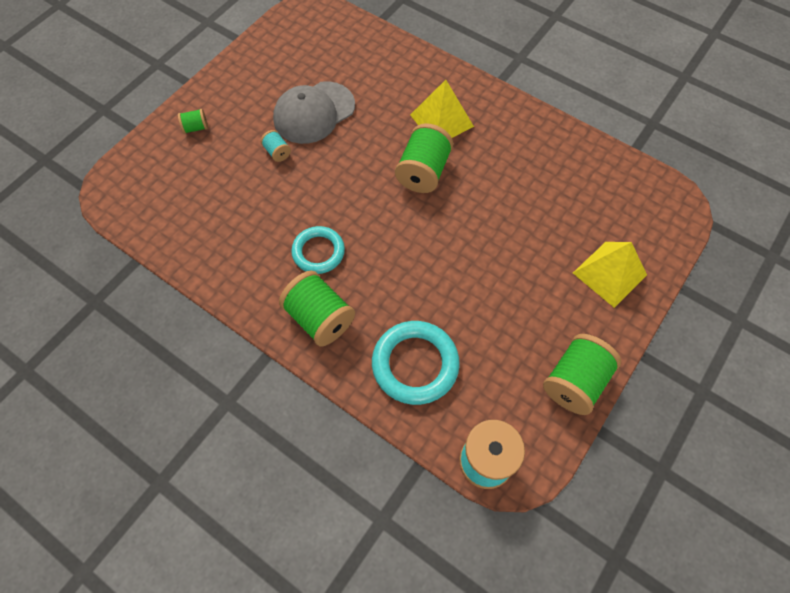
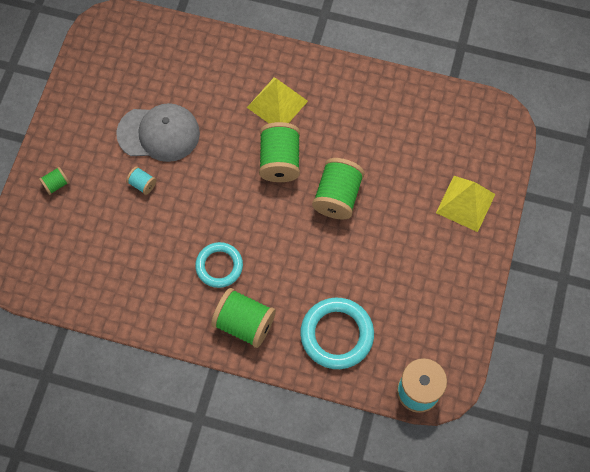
camera: 20 degrees left, 5 degrees up
grey cap [273,81,355,144] -> grey cap turned 120 degrees counterclockwise [116,103,200,162]
green spool [543,334,621,415] -> green spool moved to [312,158,365,220]

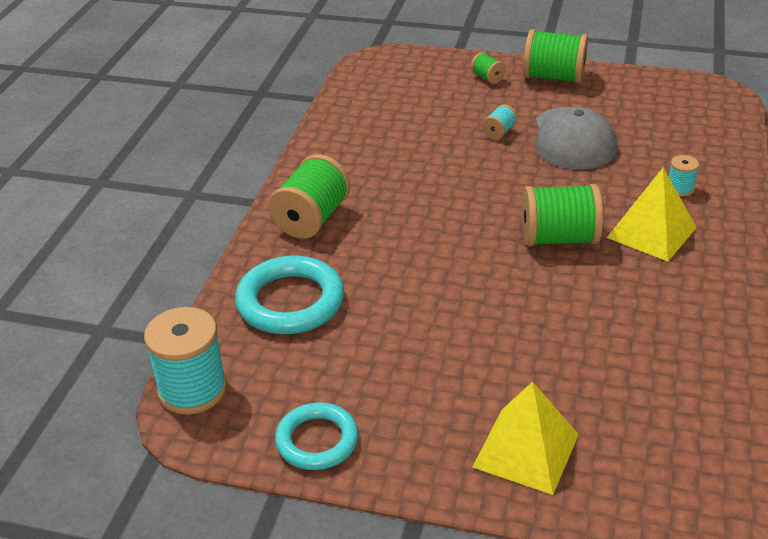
camera: 90 degrees right, 30 degrees down
turquoise ring [195,242,243,288] -> turquoise ring moved to [275,402,359,470]
green spool [312,158,365,220] -> green spool moved to [523,29,588,84]
none -> turquoise spool [669,155,699,196]

